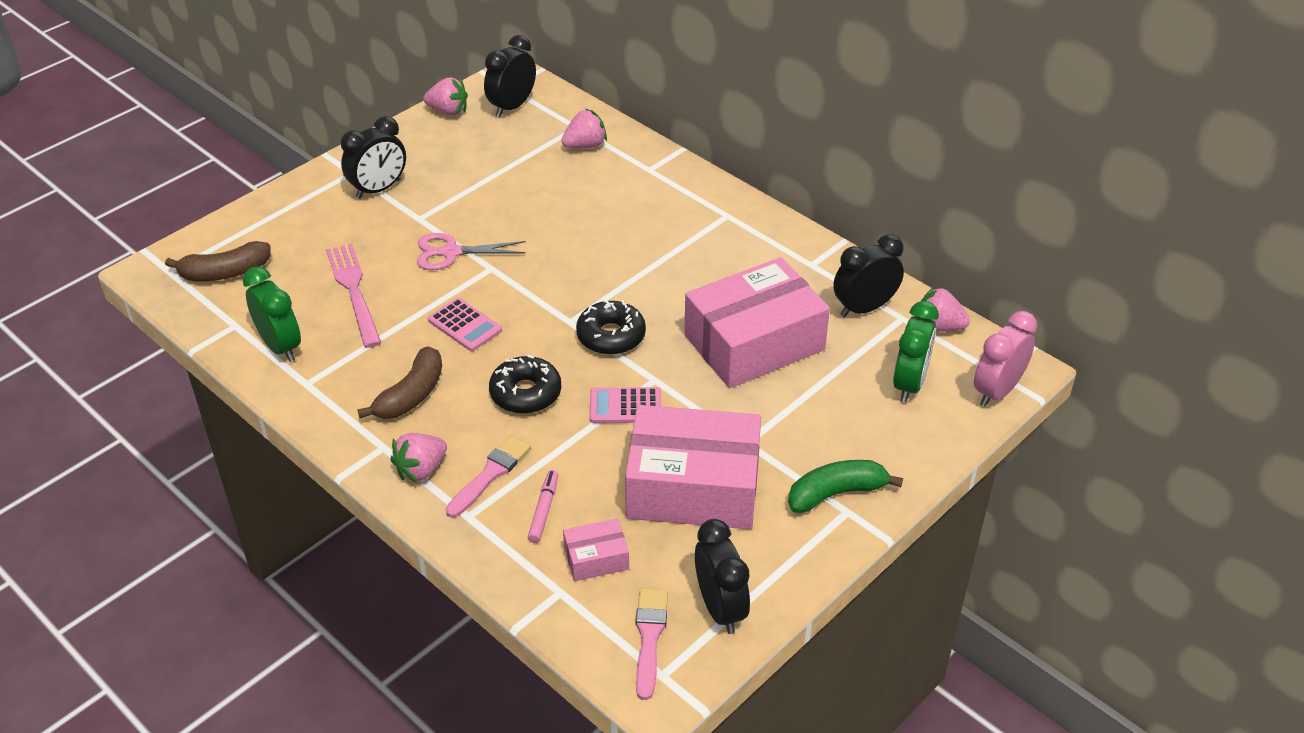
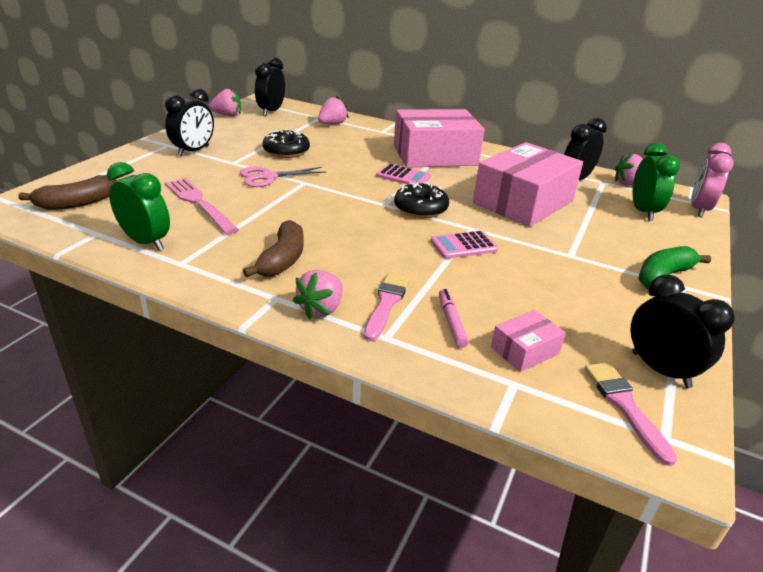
camera: 20 degrees left, 10 degrees down
pink calculator [428,298,502,351] -> pink calculator moved to [376,163,431,185]
black donut [489,355,561,414] -> black donut moved to [263,129,310,158]
pink box [625,405,761,529] -> pink box moved to [394,109,485,168]

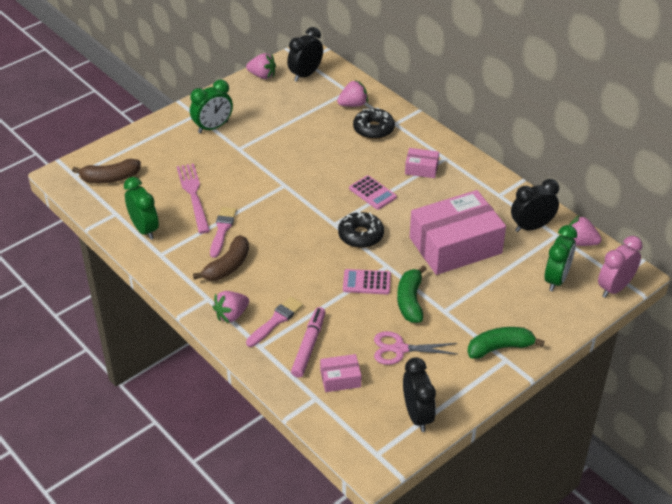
camera: 25 degrees right, 10 degrees up
black clock [165,88,214,156] -> green clock [190,80,233,133]
pink scissors [240,167,327,187] -> pink scissors moved to [374,331,457,365]
black donut [263,129,310,158] -> black donut moved to [353,107,395,139]
pink box [394,109,485,168] -> pink box [405,148,439,178], size x0.44
pink marker [439,289,469,348] -> pink marker [291,307,325,378], size x1.53
pink brush [585,362,677,466] -> pink brush moved to [210,207,237,258]
none -> green banana [397,265,427,323]

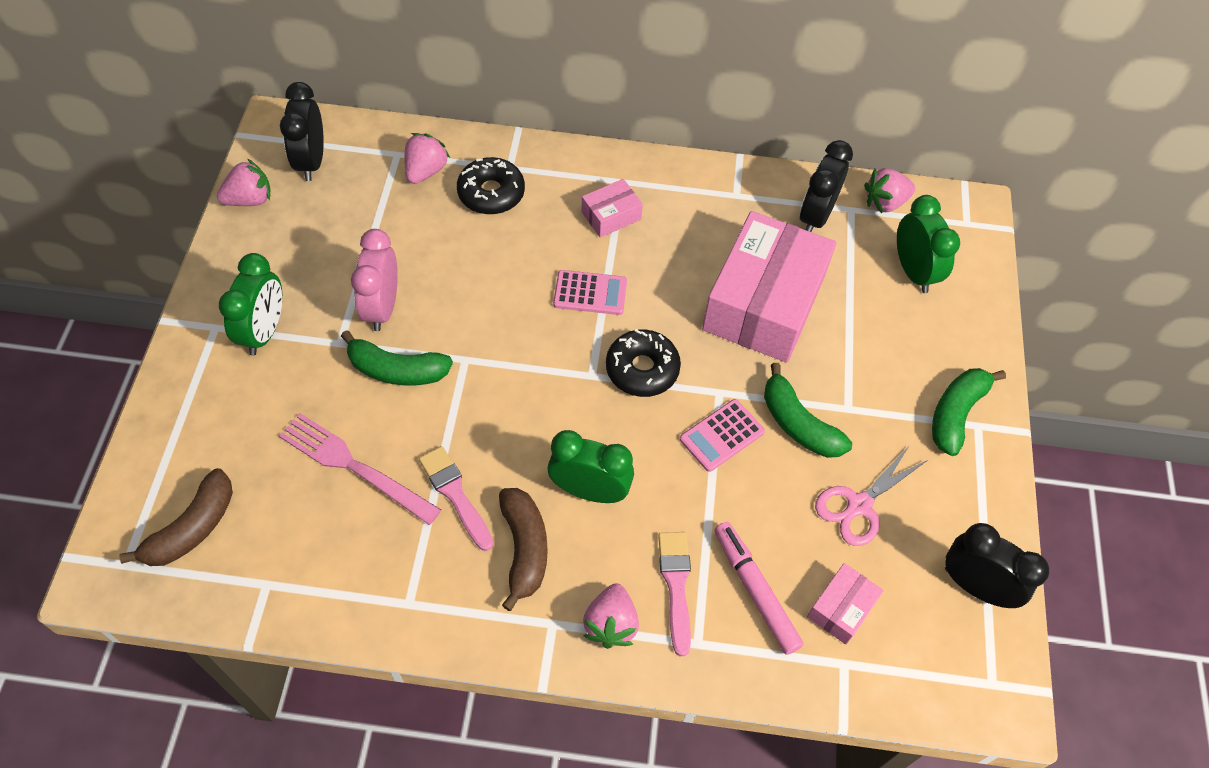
camera: 45 degrees left, 15 degrees up
green clock [124,177,159,240] -> green clock moved to [548,430,634,503]
pink clock [598,236,643,298] -> pink clock moved to [351,229,398,331]
none -> green banana [341,330,453,385]

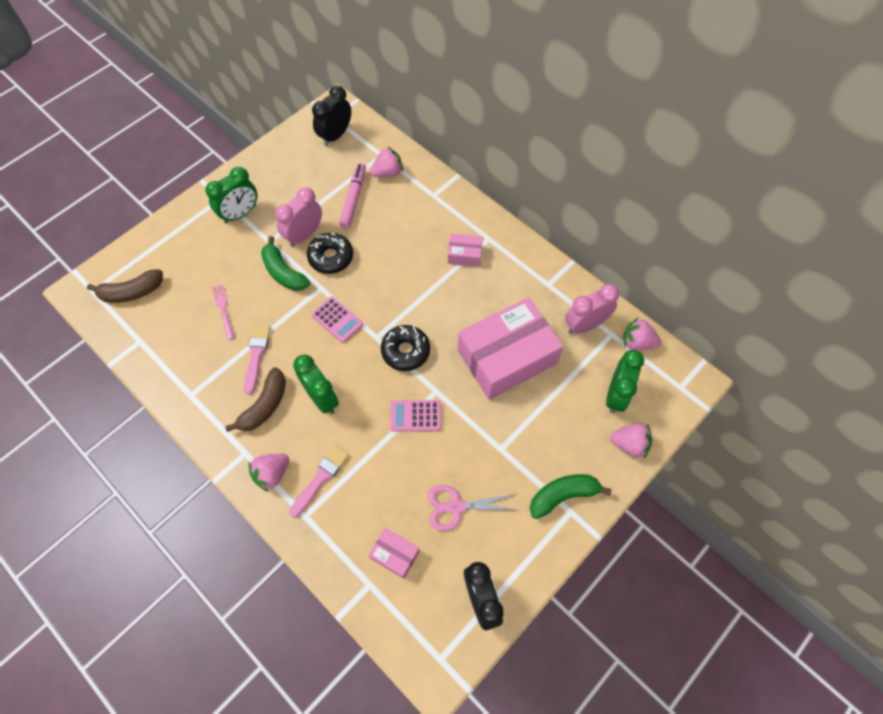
camera: 40 degrees right, 5 degrees up
pink strawberry [217,159,271,206] -> pink strawberry moved to [610,423,652,458]
pink fork [279,413,441,525] -> pink fork [212,284,235,340], size x0.59
black donut [457,157,525,214] -> black donut moved to [307,233,353,274]
pink calculator [553,270,627,315] -> pink calculator moved to [311,296,363,343]
pink marker [714,522,803,655] -> pink marker moved to [339,163,366,229]
green banana [764,363,852,458] -> none
black clock [800,140,853,232] -> pink clock [565,284,619,334]
pink box [807,563,884,645] -> pink box turned 45 degrees clockwise [369,528,420,579]

